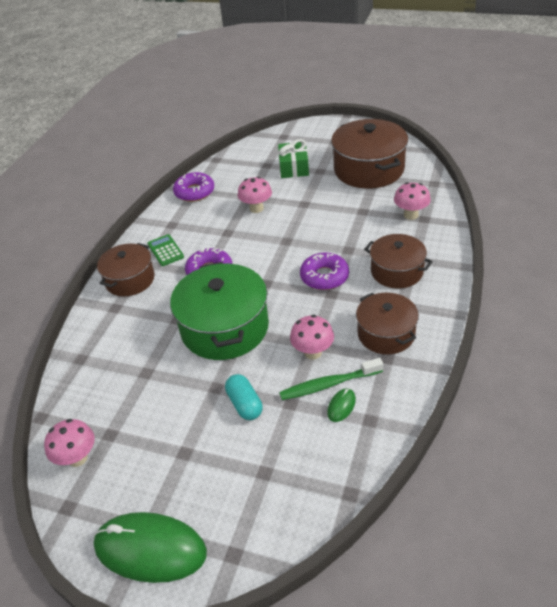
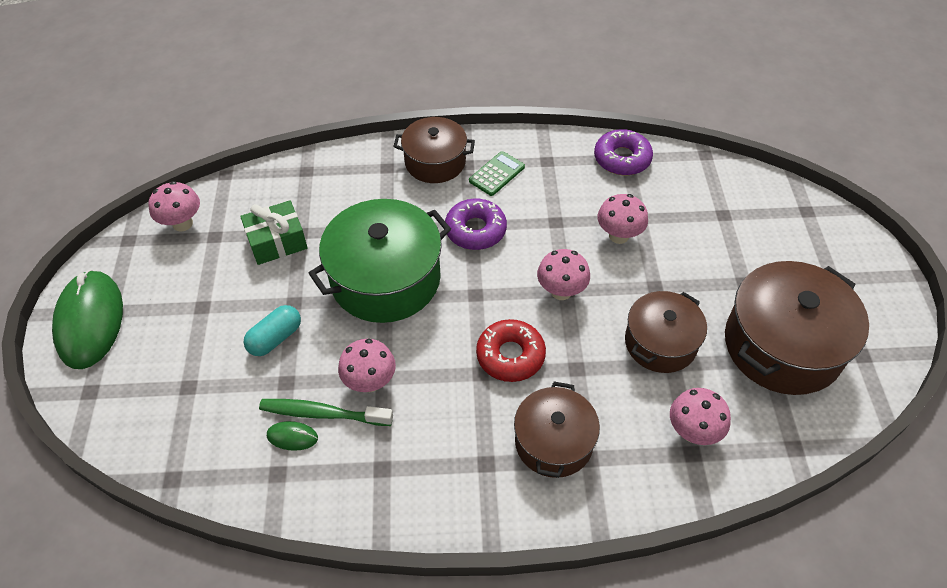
camera: 65 degrees right, 10 degrees up
green gift [278,139,309,178] -> green gift moved to [240,200,308,265]
green toothbrush [279,358,383,400] -> green toothbrush turned 45 degrees counterclockwise [259,399,393,426]
purple donut [300,252,349,290] -> red donut [476,319,546,382]
brown pot [356,293,419,355] -> brown pot moved to [625,291,707,373]
none -> pink mushroom [537,249,590,300]

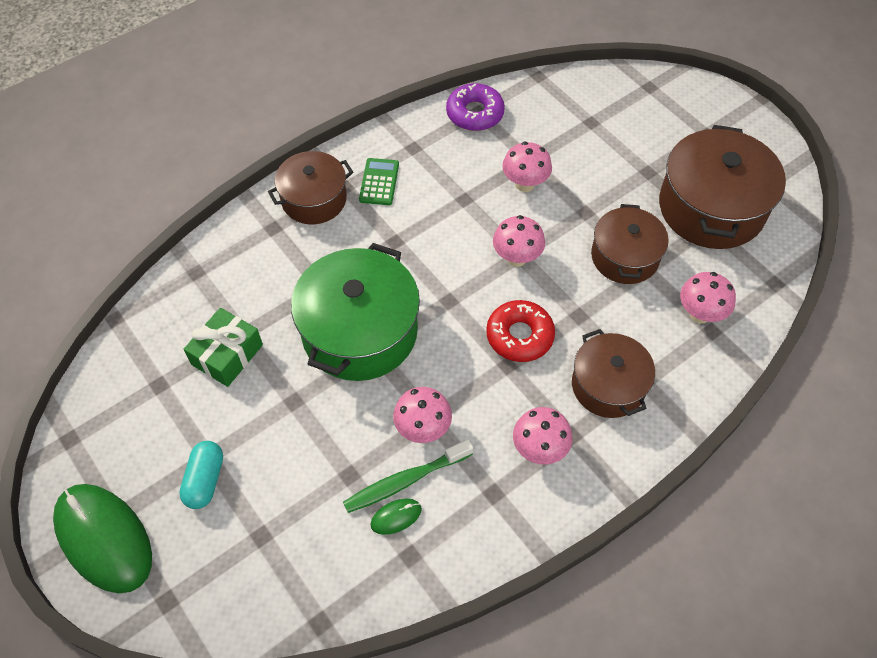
camera: 35 degrees left, 5 degrees up
pink mushroom [149,181,200,232] -> pink mushroom moved to [513,407,572,465]
turquoise capsule [244,305,301,356] -> turquoise capsule moved to [179,441,223,509]
purple donut [445,199,507,250] -> none

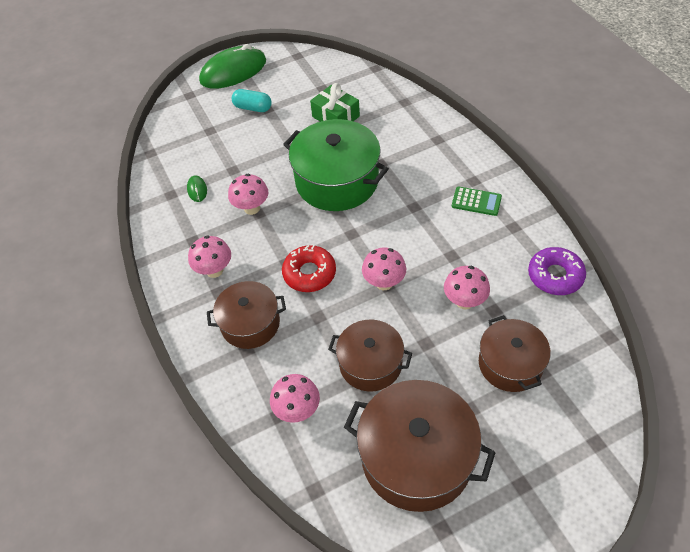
camera: 105 degrees right, 5 degrees down
brown pot [268,151,353,224] -> brown pot moved to [479,315,551,392]
green toothbrush [343,439,473,513] -> none

